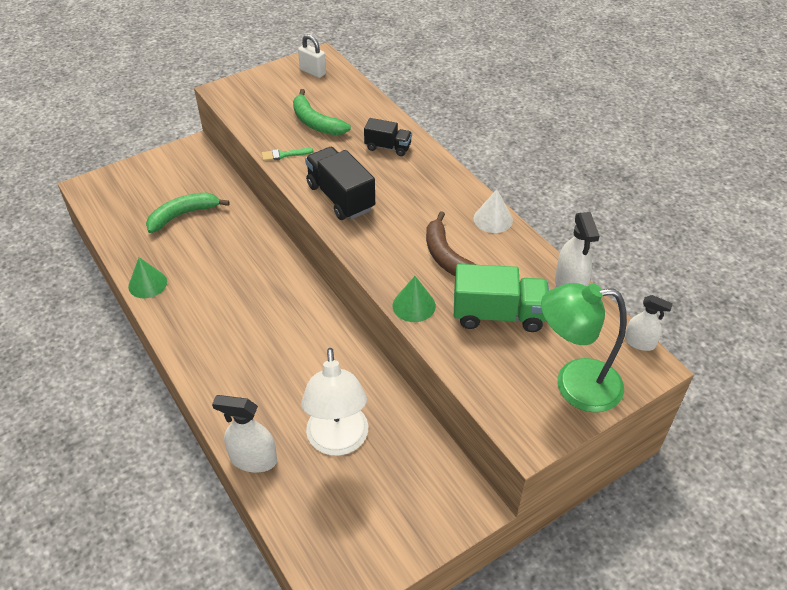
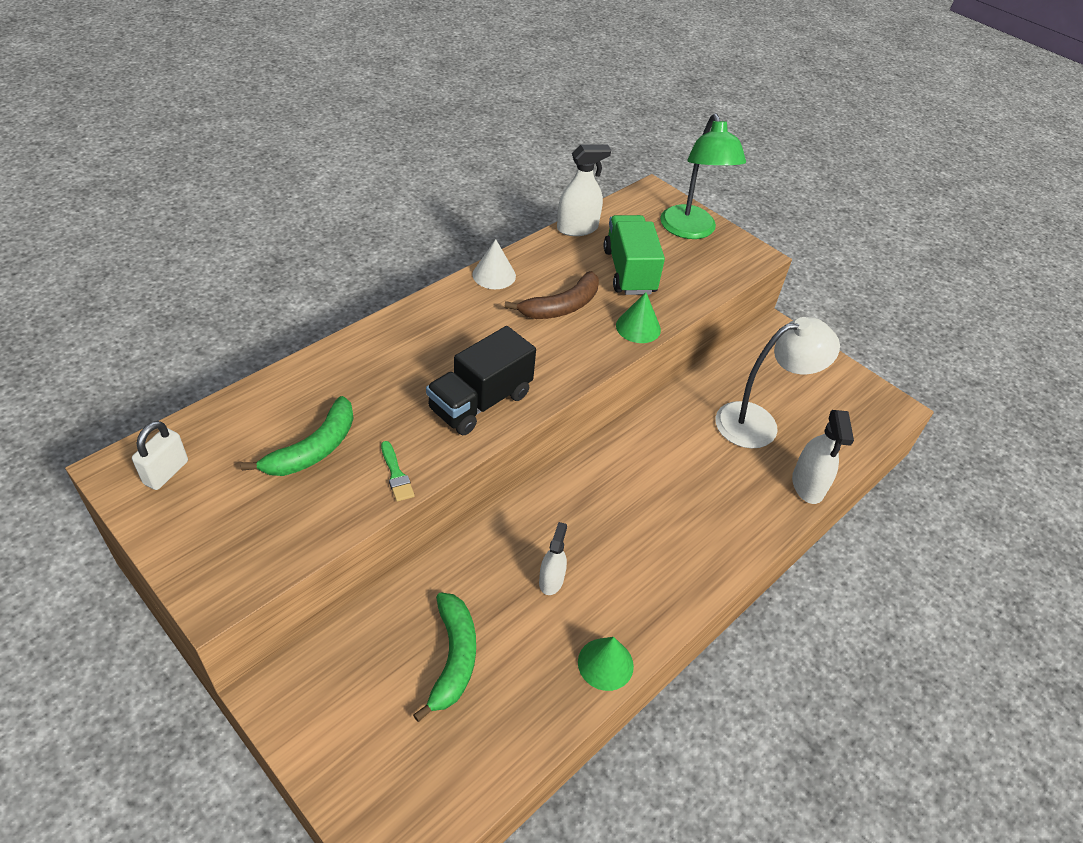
camera: 105 degrees left, 0 degrees up
green banana [146,193,230,233] -> green banana turned 135 degrees counterclockwise [413,592,476,722]
black truck [364,118,412,156] -> none
white spray bottle [624,295,673,351] -> white spray bottle moved to [539,522,567,595]

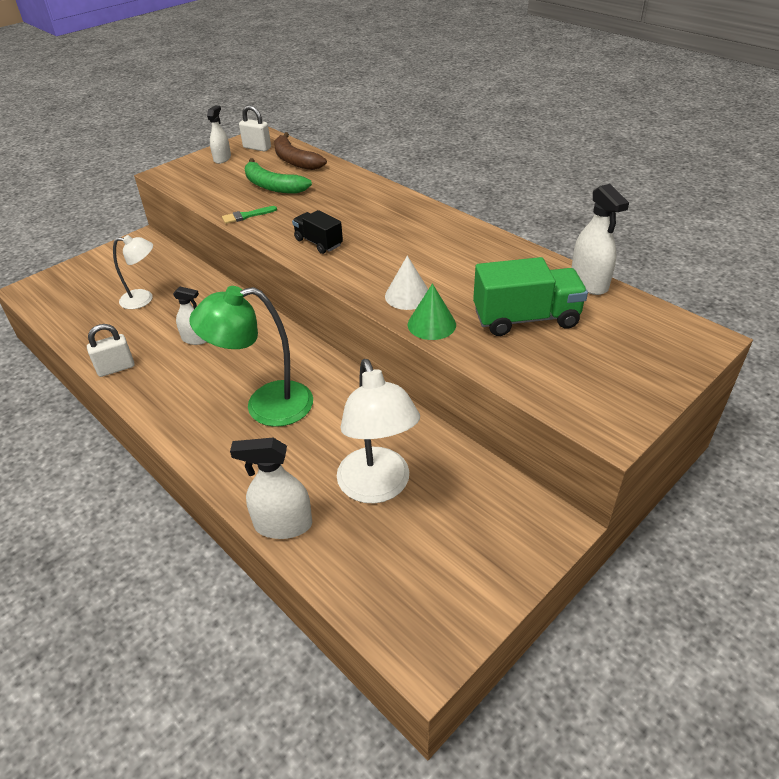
camera: 95 degrees right, 5 degrees down
green banana [413,592,476,722] -> white lamp [113,235,153,309]
black truck [426,326,536,435] -> black truck [292,210,343,254], size x0.60
white cone [472,239,516,289] -> white cone moved to [385,255,428,310]
brown banana [504,271,599,319] -> brown banana moved to [274,132,327,170]
green cone [578,637,634,691] -> white padlock [87,324,135,377]
green lamp [660,113,746,239] -> green lamp moved to [189,286,313,427]
none -> white spray bottle [207,105,231,164]

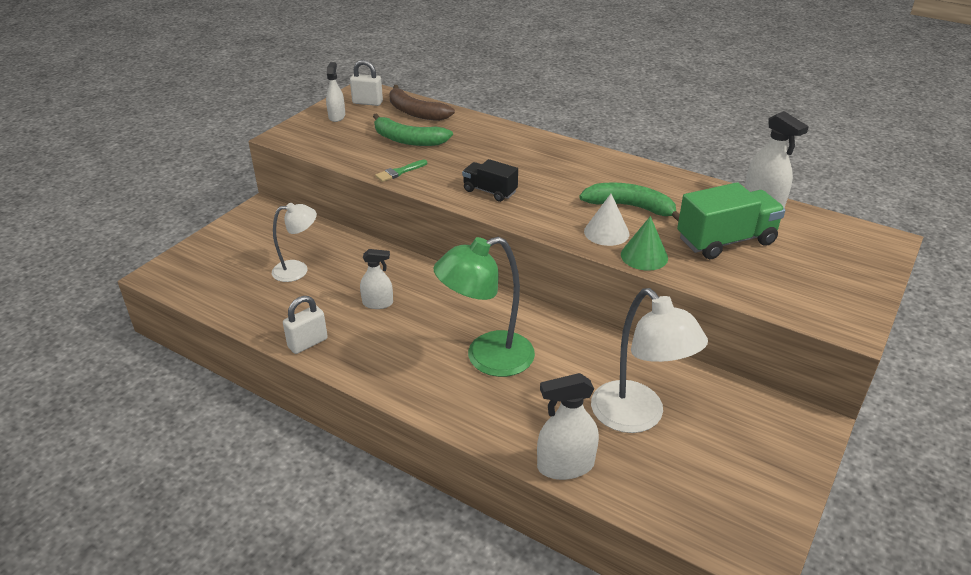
camera: 15 degrees left, 5 degrees down
none -> green banana [579,182,680,221]

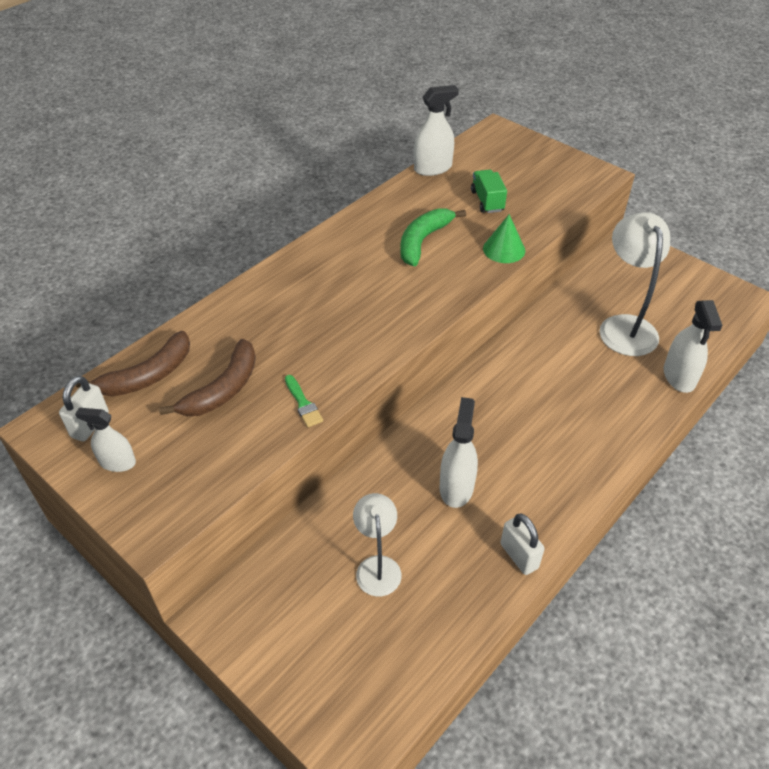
camera: 80 degrees left, 10 degrees up
white spray bottle [360,249,393,309] -> white spray bottle [439,397,478,508], size x1.52
green banana [373,113,453,146] -> brown banana [159,339,256,416]
green lamp [434,237,535,377] -> none
black truck [462,159,518,202] -> none
white cone [584,194,629,246] -> none
white lamp [591,288,708,433] -> white lamp turned 75 degrees counterclockwise [599,212,670,356]
green truck [677,182,785,259] -> green truck [471,170,507,213], size x0.60

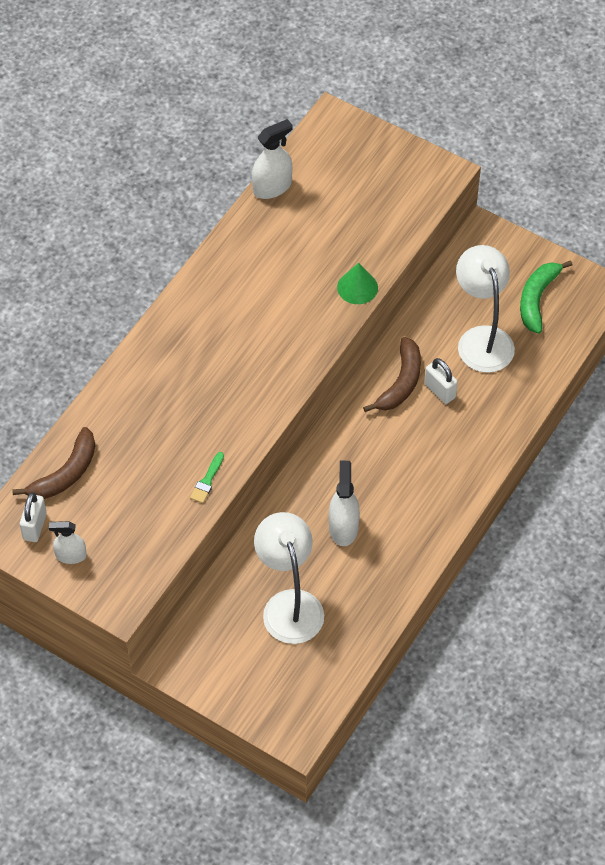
camera: 10 degrees left, 10 degrees up
brown banana [159,339,256,416] -> brown banana moved to [363,337,421,412]
green brush [285,375,323,427] -> green brush turned 60 degrees clockwise [190,452,224,503]
white lamp [353,493,401,596] -> white lamp [254,512,324,644], size x1.66
green banana [400,208,466,266] -> green banana moved to [520,260,572,334]
green truck [471,170,507,213] -> none
white padlock [500,514,545,575] -> white padlock moved to [424,358,458,404]
white spray bottle [664,300,723,393] -> none

